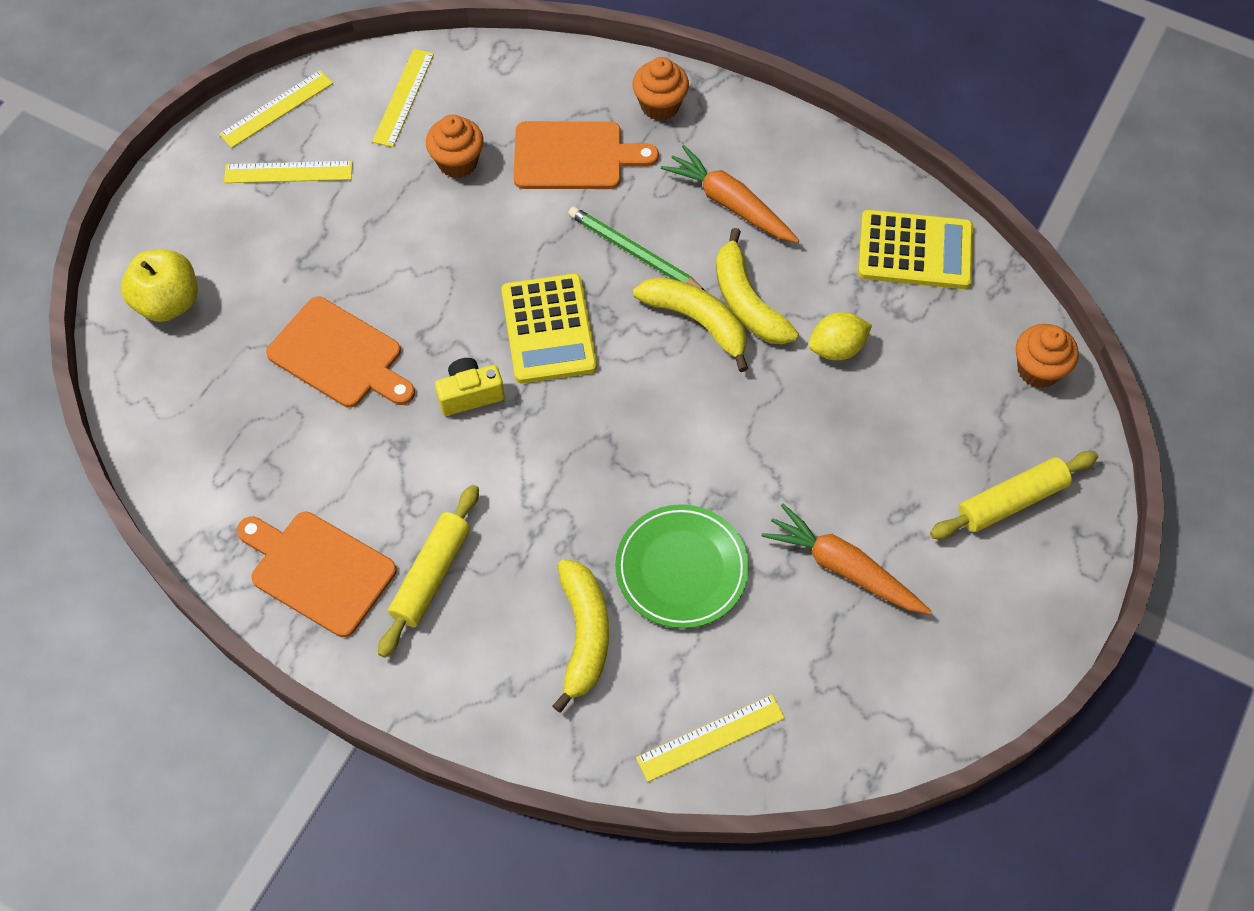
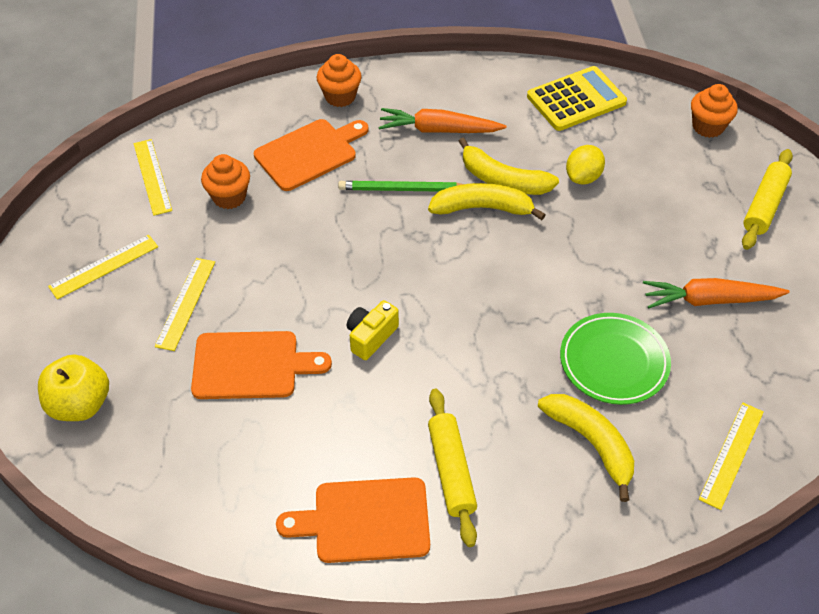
camera: 35 degrees left, 10 degrees down
yellow ruler [219,70,333,148] -> yellow ruler moved to [155,258,215,351]
yellow calculator [501,274,597,383] -> none

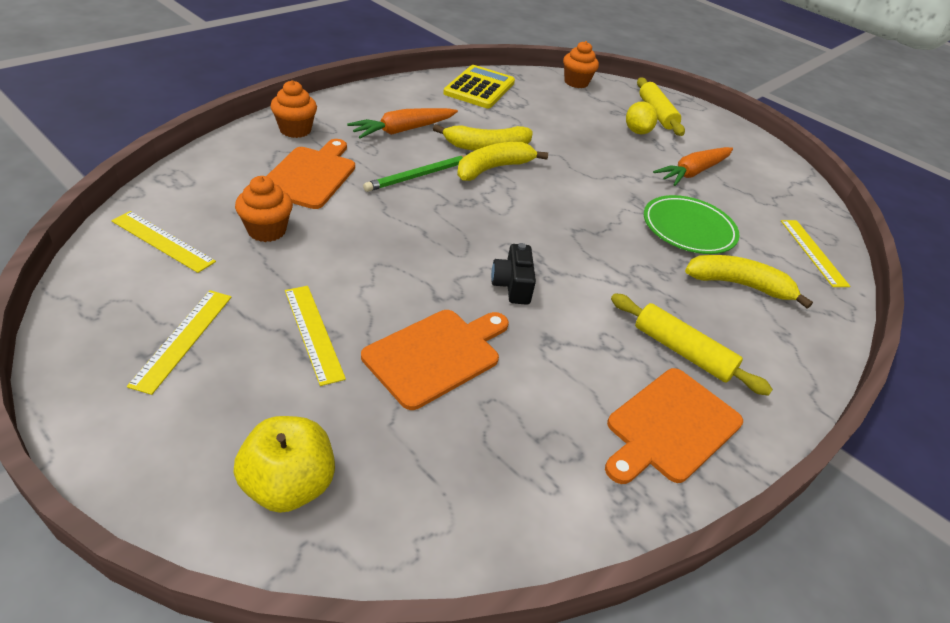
camera: 45 degrees left, 10 degrees down
yellow camera [347,300,399,360] -> black camera [491,243,536,305]
yellow lemon [566,145,605,184] -> yellow lemon moved to [626,102,657,134]

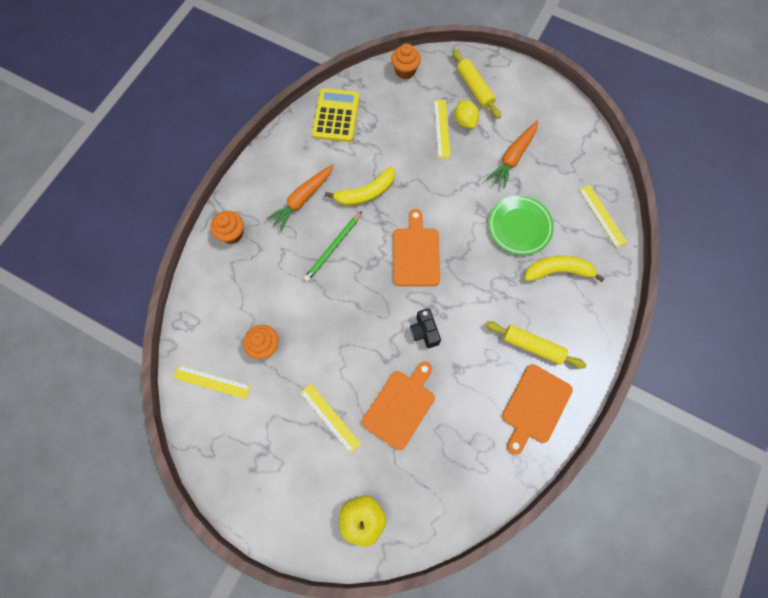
camera: 10 degrees left, 30 degrees up
yellow ruler [127,290,232,395] -> yellow ruler moved to [434,100,450,158]
orange cutting board [267,139,355,209] -> orange cutting board moved to [393,209,440,286]
yellow banana [457,142,548,181] -> none

